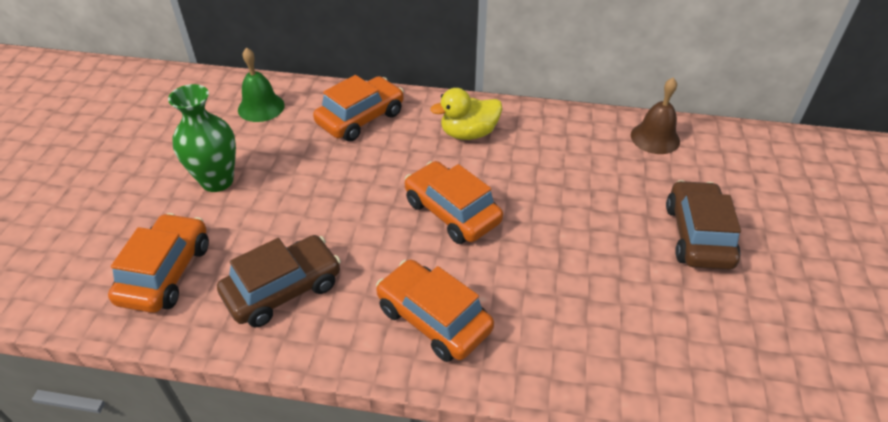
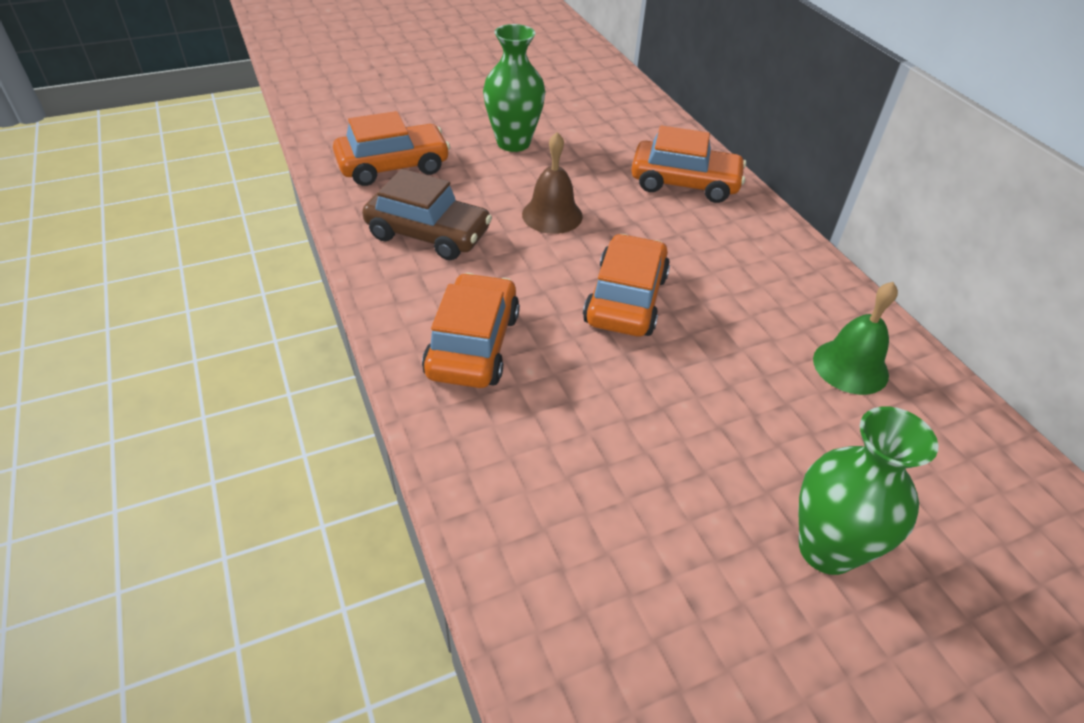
camera: 55 degrees right, 0 degrees up
green bell [238,47,285,122] -> green bell moved to [813,282,898,395]
yellow duck [430,88,502,140] -> none
brown bell [631,77,680,154] -> brown bell moved to [522,132,583,234]
brown car [666,180,741,270] -> green vase [798,406,939,575]

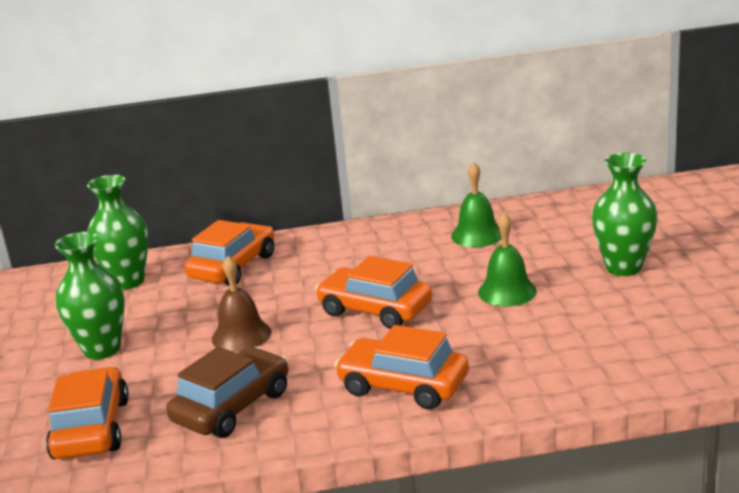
camera: 70 degrees left, 20 degrees down
none -> green vase [87,175,148,290]
none -> green bell [478,212,537,307]

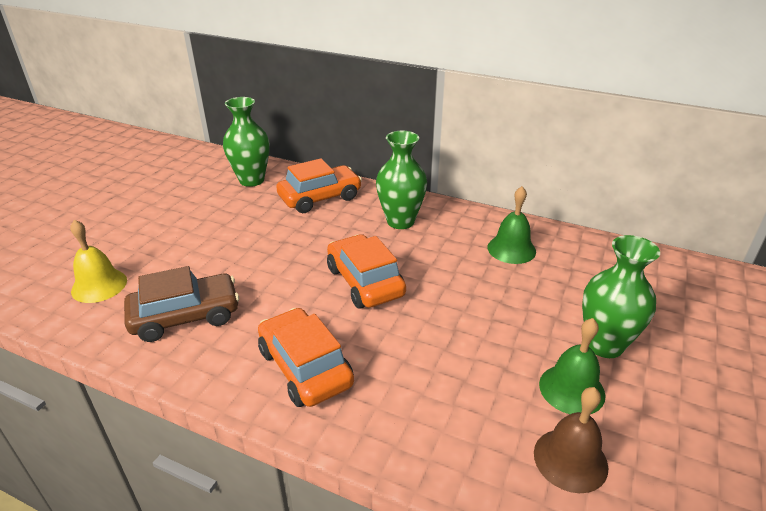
camera: 30 degrees right, 10 degrees up
orange car [46,367,129,459] -> yellow bell [70,220,127,303]
green vase [55,232,125,359] -> green vase moved to [376,131,427,229]
brown bell [212,256,271,352] -> brown bell moved to [534,387,608,493]
green bell [478,212,537,307] -> green bell moved to [539,318,606,414]

